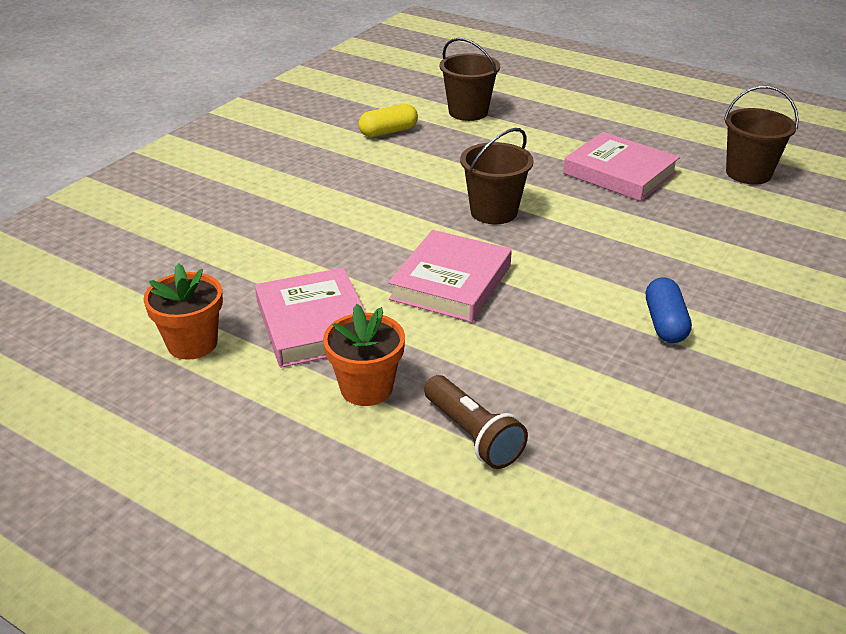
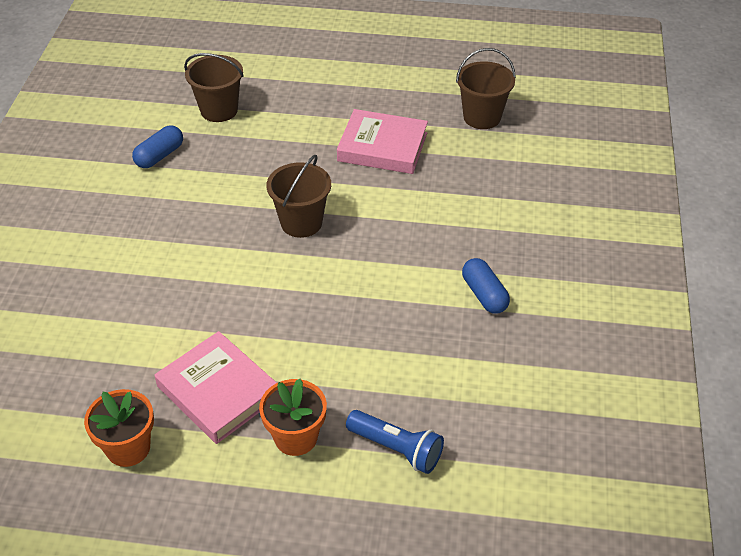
camera: 25 degrees left, 10 degrees up
yellow capsule [359,104,418,137] -> blue capsule [132,125,183,168]
pink book [388,230,512,322] -> none
brown flashlight [424,375,528,469] -> blue flashlight [346,410,444,474]

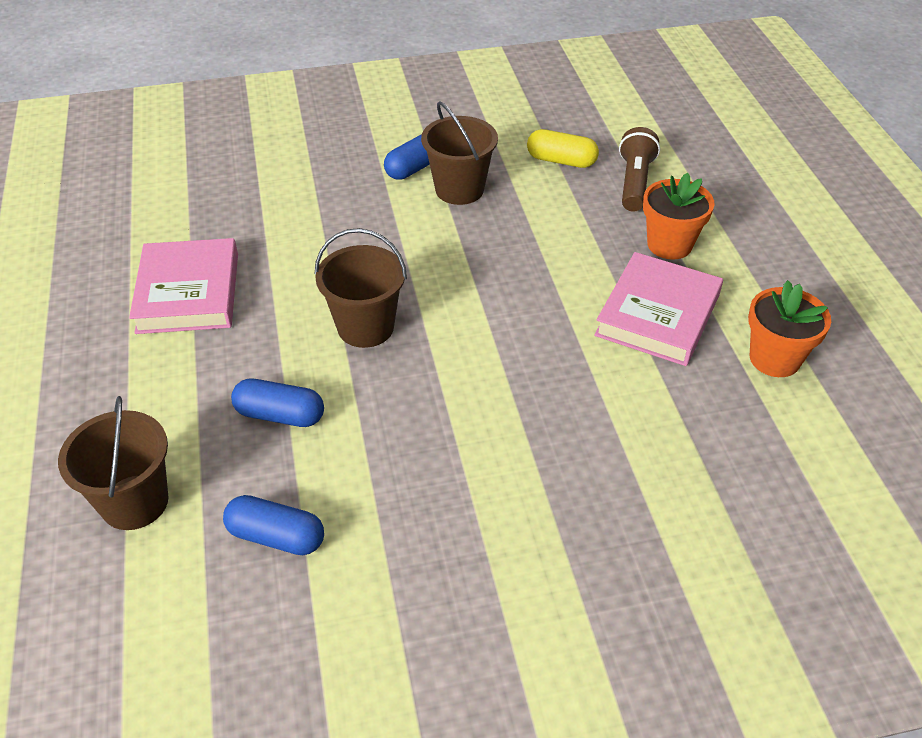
camera: 110 degrees left, 0 degrees up
blue flashlight [346,410,444,474] -> brown flashlight [619,127,660,212]
brown bucket [456,48,516,129] -> brown bucket moved to [421,101,498,205]
none -> blue capsule [231,379,324,427]
none -> yellow capsule [527,129,599,168]

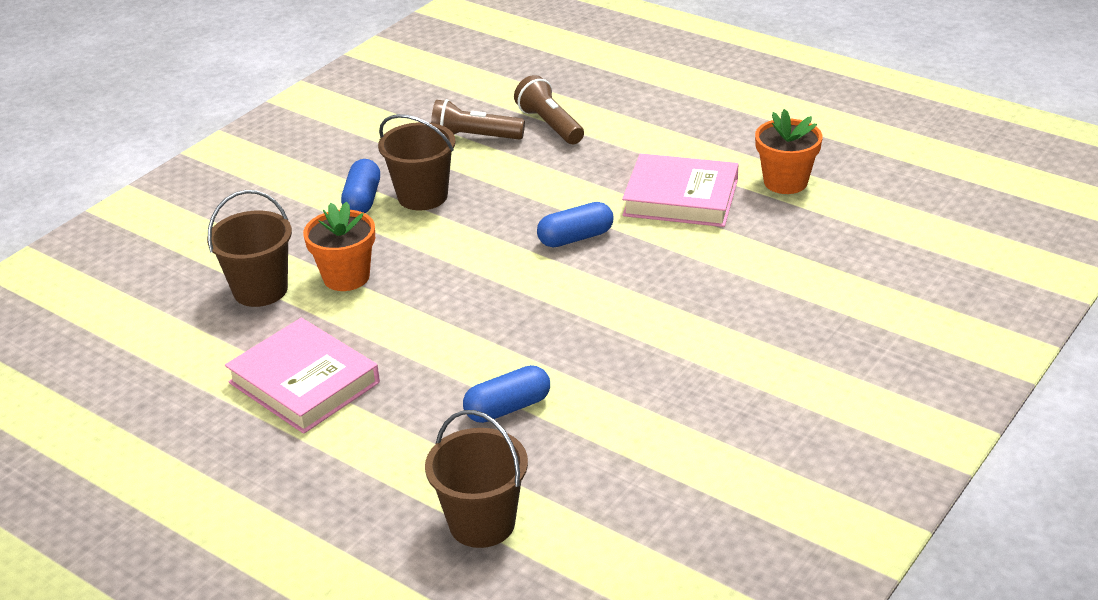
camera: 40 degrees left, 10 degrees down
blue capsule [223,495,324,555] -> blue capsule moved to [537,202,613,247]
brown bucket [315,228,407,348] -> brown bucket moved to [207,190,292,307]
yellow capsule [527,129,599,168] -> brown flashlight [431,99,525,140]
pink book [594,252,723,366] -> pink book turned 60 degrees counterclockwise [622,153,738,227]
orange flower pot [643,173,715,260] -> orange flower pot moved to [303,202,375,291]

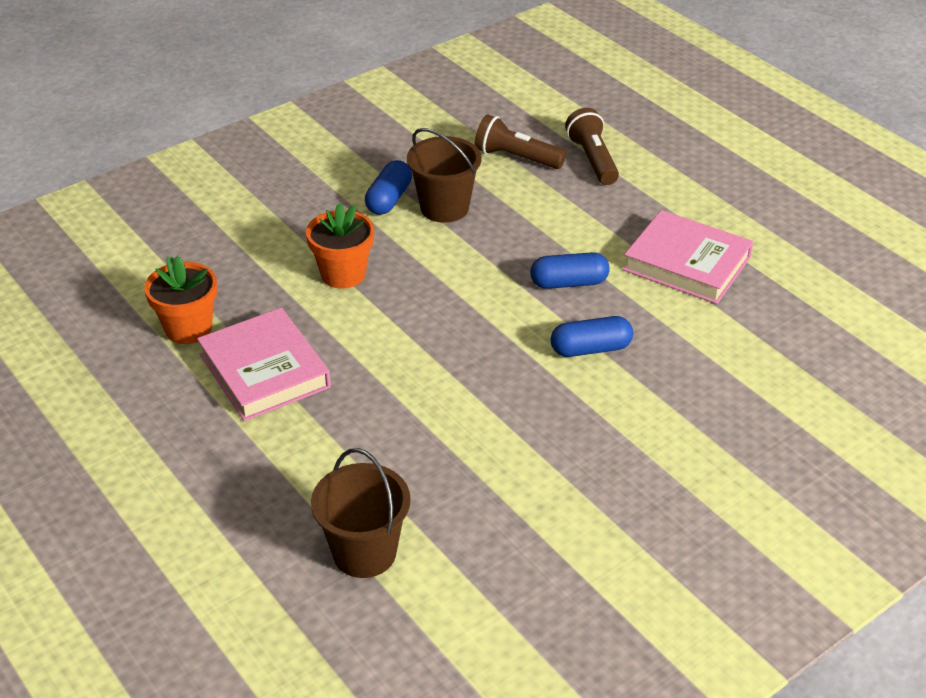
camera: 15 degrees right, 5 degrees up
brown bucket [207,190,292,307] -> none
blue capsule [463,365,550,423] -> blue capsule moved to [551,316,633,357]
orange flower pot [755,109,823,194] -> orange flower pot moved to [144,256,217,344]

